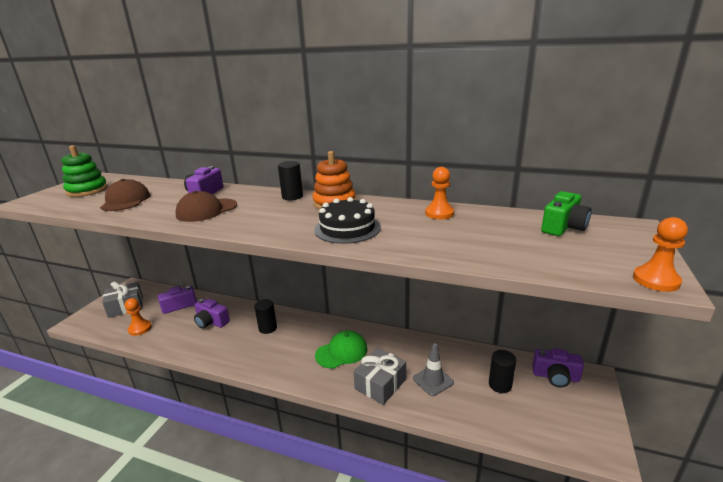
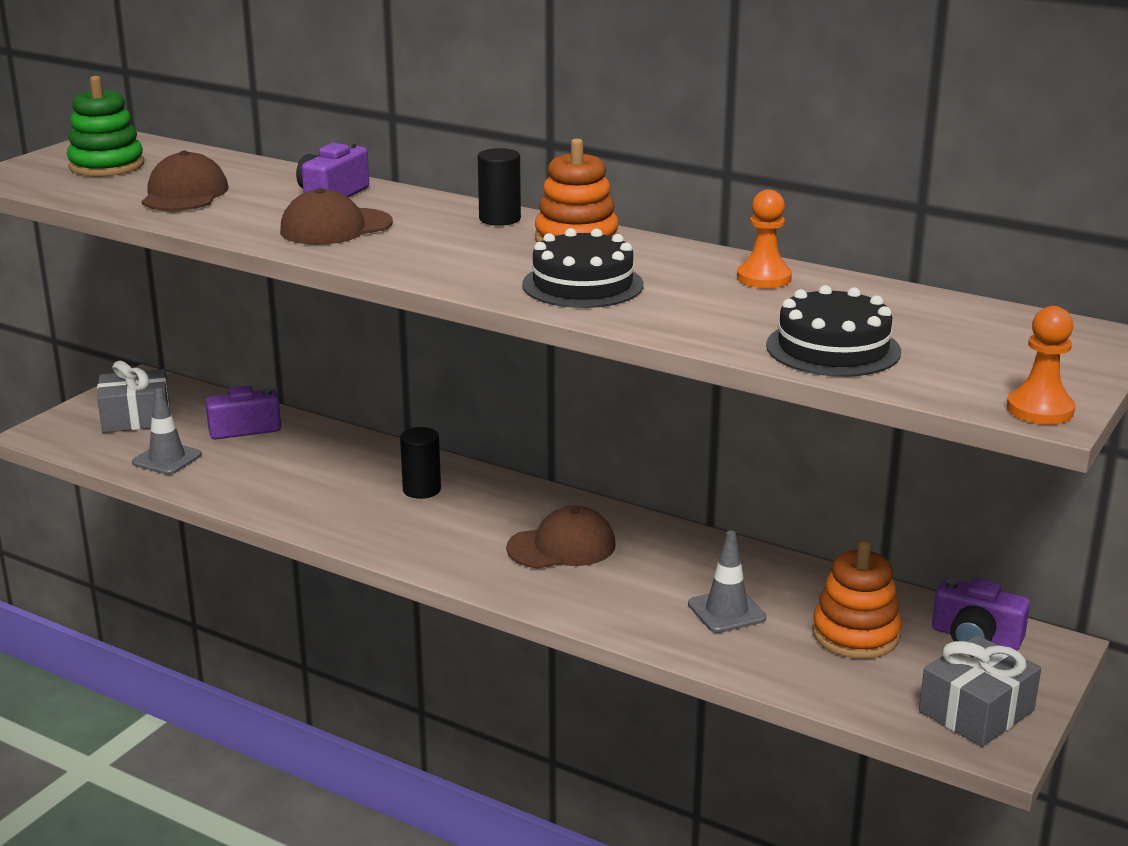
camera: 10 degrees right, 0 degrees up
orange pawn [125,298,152,336] -> grey traffic cone [132,388,202,475]
purple camera [194,299,230,329] -> none
green cap [315,330,368,369] -> brown cap [506,505,616,569]
grey gift [354,348,406,405] -> grey gift moved to [919,635,1041,747]
black cylinder [489,350,516,393] -> orange stacking toy [812,541,902,659]
green camera [541,191,592,236] -> none
none -> black cake [766,285,901,377]

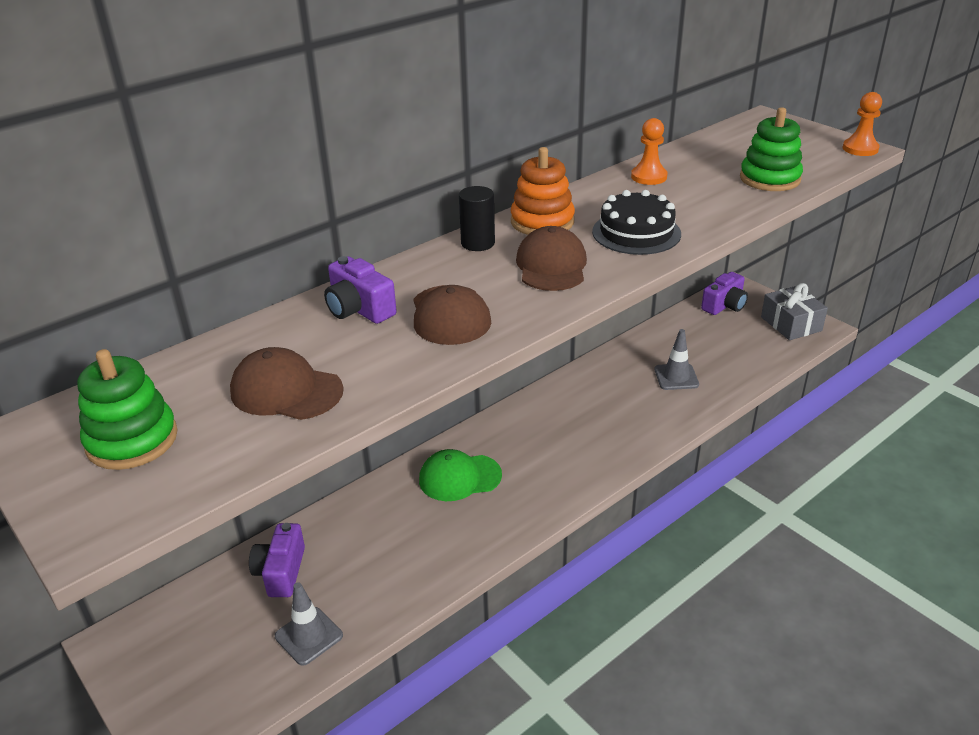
camera: 70 degrees left, 10 degrees up
grey gift [97,361,170,433] -> none
black cylinder [400,427,441,499] -> green cap [419,449,502,501]
brown cap [506,505,616,569] -> brown cap moved to [516,226,587,291]
black cake [766,285,901,377] -> green stacking toy [740,107,803,191]
orange stacking toy [812,541,902,659] -> none

